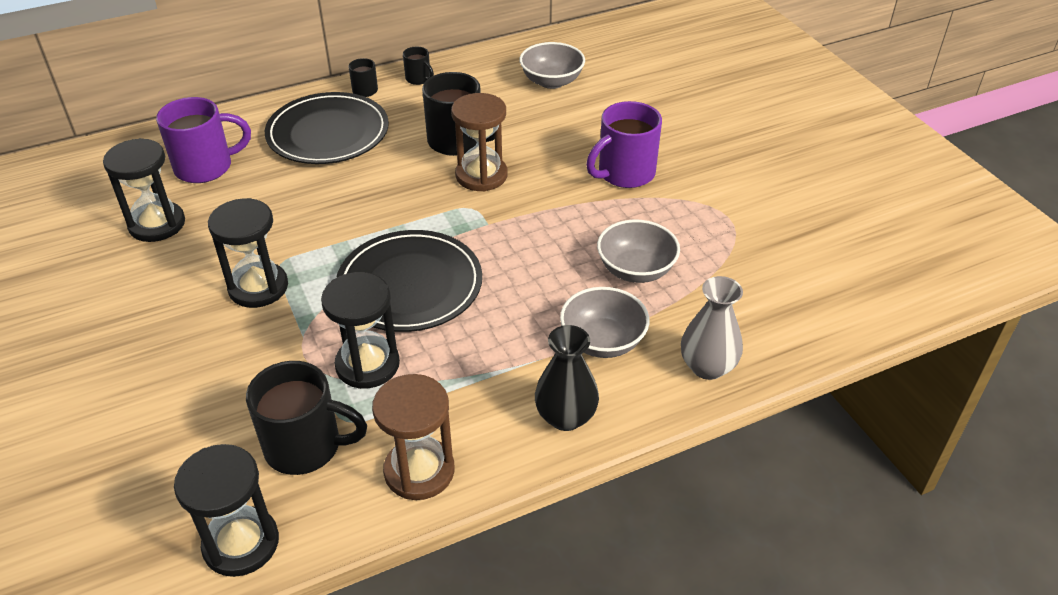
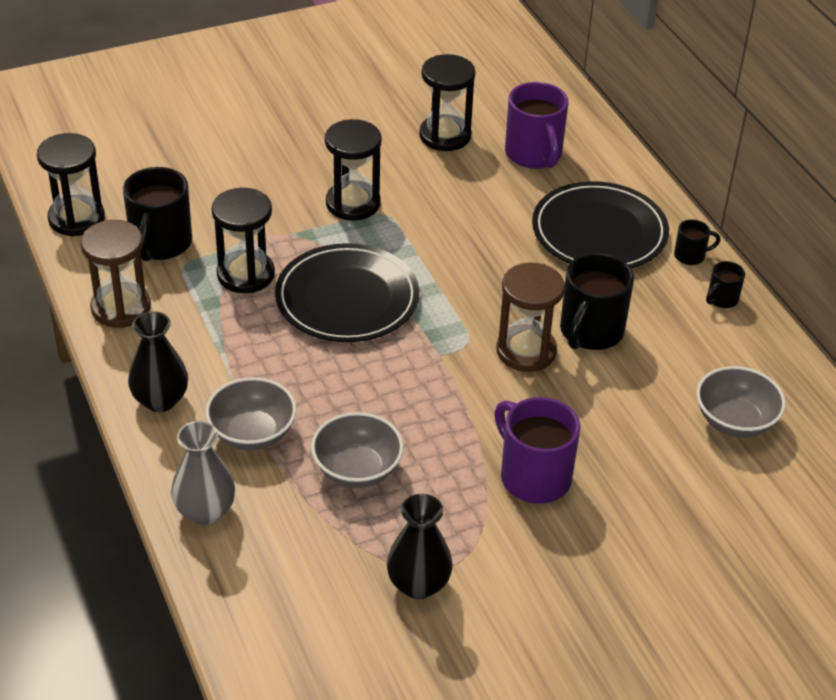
camera: 90 degrees right, 0 degrees up
none -> black vase [387,494,453,599]

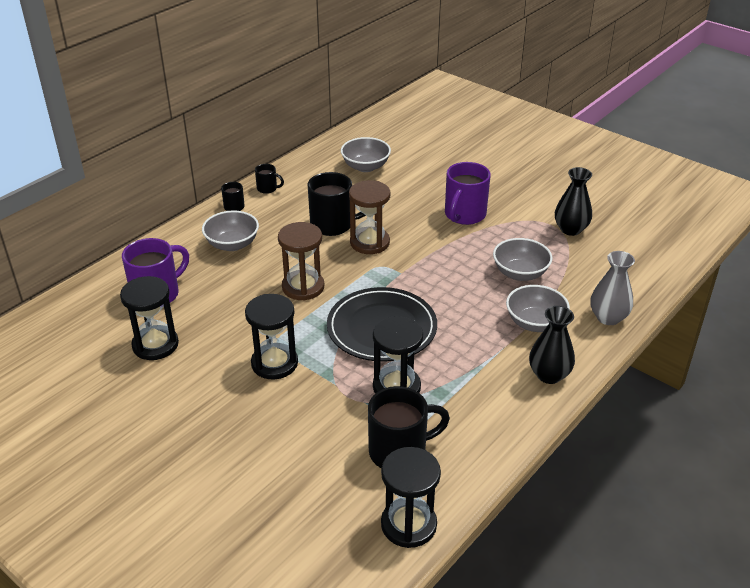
camera: 115 degrees left, 5 degrees down
brown hourglass [80,220,151,328] -> brown hourglass moved to [278,222,324,301]
black plate [532,181,669,268] -> grey bowl [202,211,259,251]

